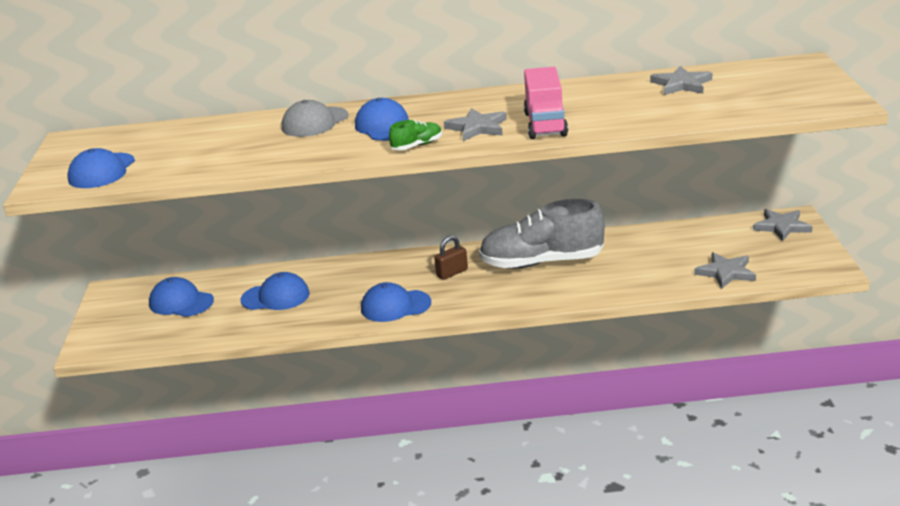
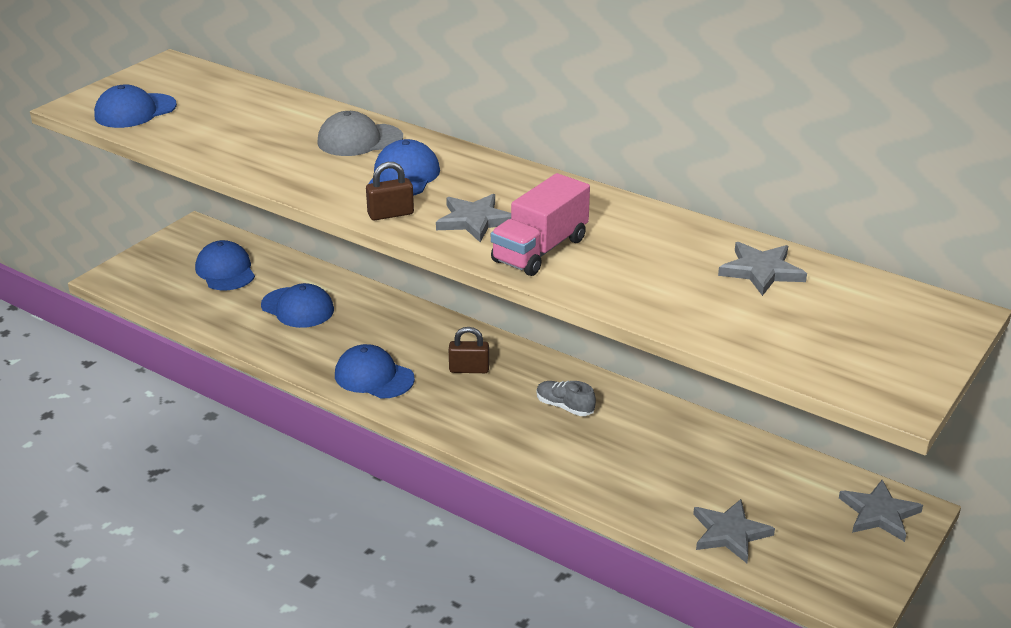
camera: 35 degrees right, 5 degrees up
green shoe [389,120,442,150] -> brown padlock [366,162,414,221]
grey shoe [479,199,605,269] -> grey shoe [536,381,596,416], size x0.42

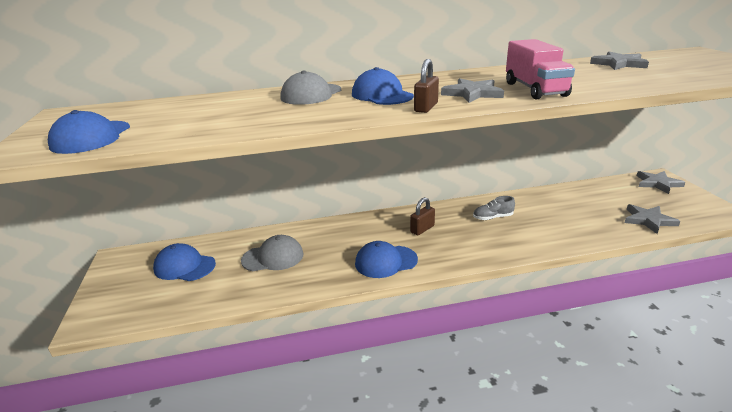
camera: 45 degrees left, 5 degrees down
blue cap [261,283,334,328] -> grey cap [241,235,303,271]

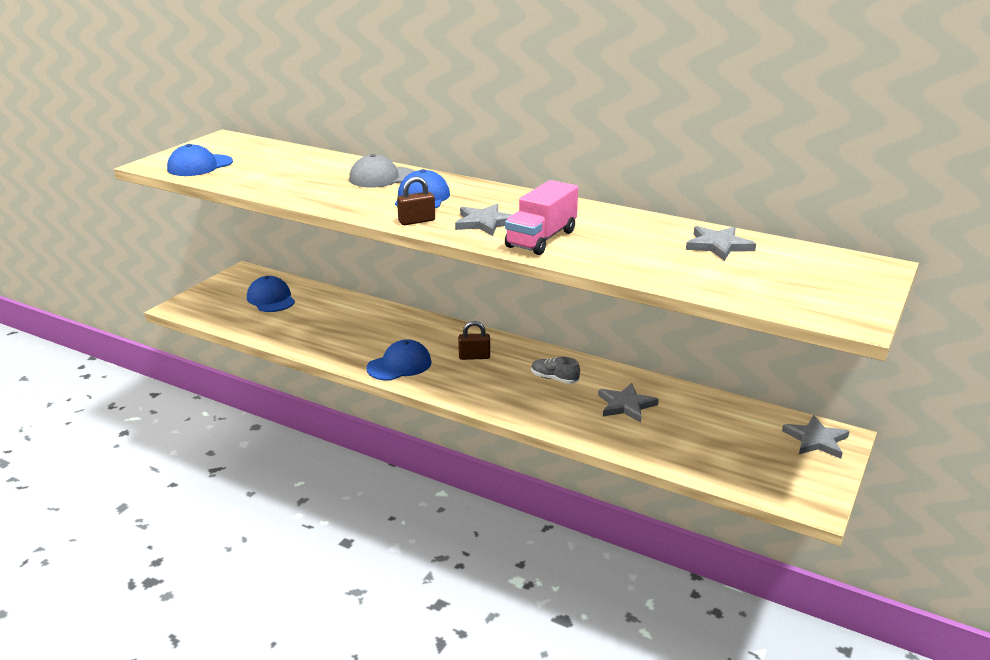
camera: 40 degrees right, 0 degrees up
grey cap [241,235,303,271] -> none
blue cap [355,241,418,278] -> blue cap turned 120 degrees clockwise [366,339,432,381]
grey star [625,204,680,234] -> grey star moved to [598,383,659,423]

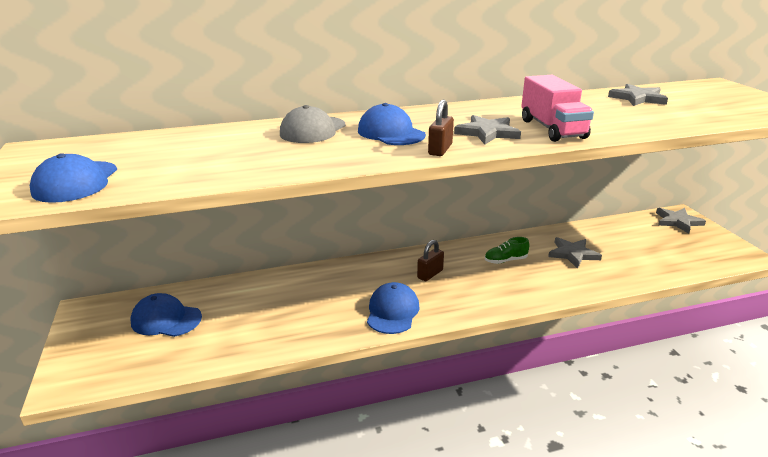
camera: 45 degrees left, 0 degrees up
grey shoe [531,356,580,384] -> green shoe [485,237,529,264]

